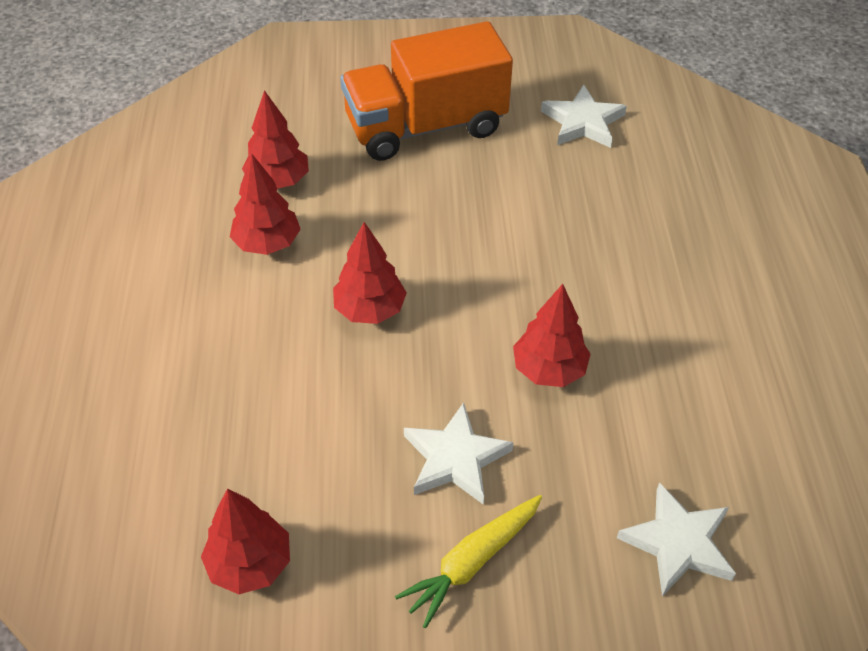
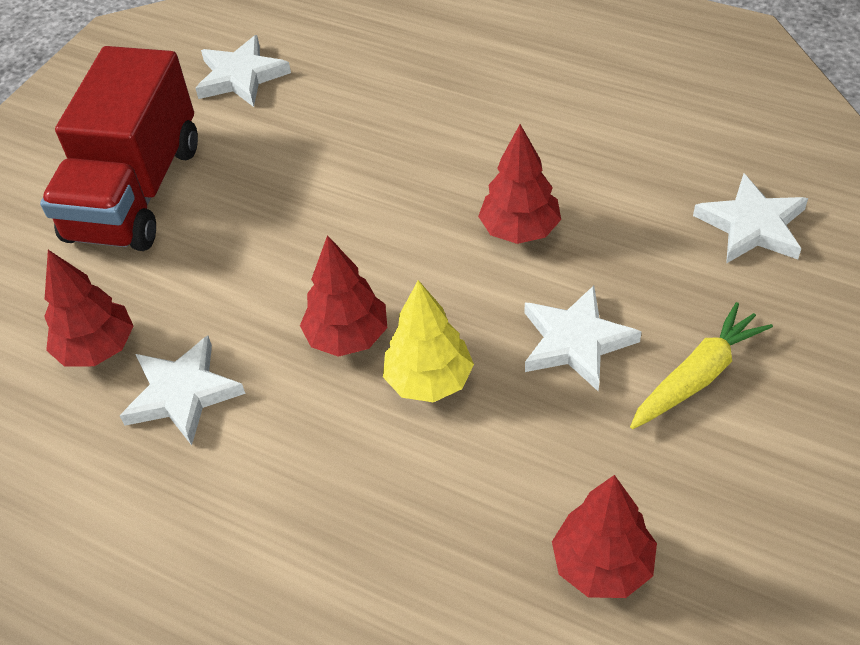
camera: 55 degrees left, 0 degrees up
red tree [230,154,301,255] -> white star [120,335,246,445]
orange truck [340,21,513,161] -> red truck [40,46,198,251]
yellow carrot [395,495,542,628] -> yellow carrot turned 120 degrees counterclockwise [630,302,773,429]
none -> yellow tree [383,280,474,402]

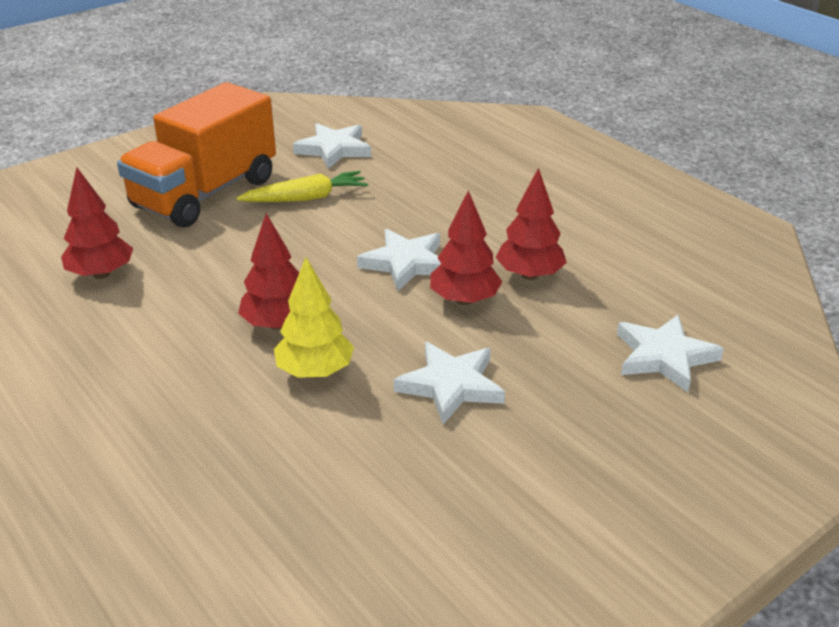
camera: 20 degrees right, 15 degrees down
red truck [40,46,198,251] -> orange truck [117,82,276,228]
white star [120,335,246,445] -> white star moved to [357,229,441,291]
red tree [552,475,657,598] -> red tree moved to [496,168,567,280]
yellow carrot [630,302,773,429] -> yellow carrot moved to [236,171,368,202]

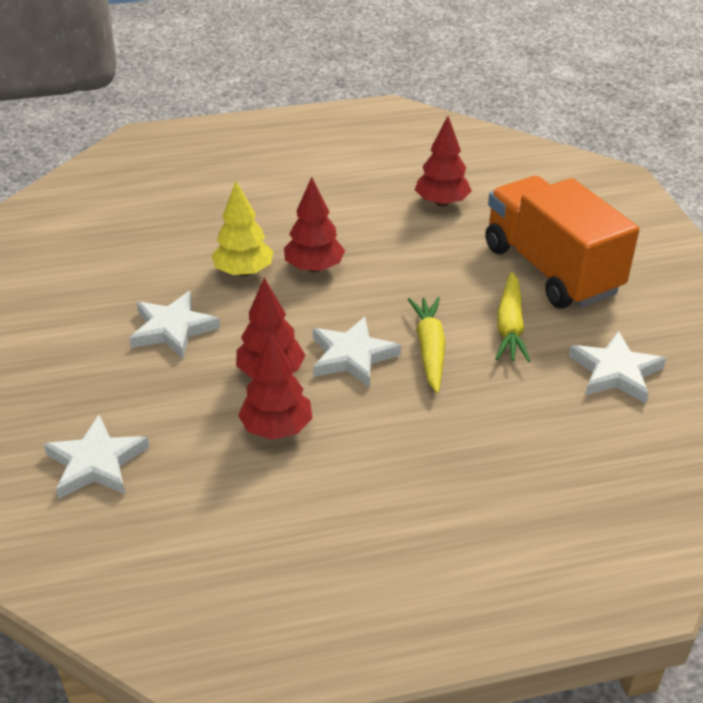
camera: 115 degrees right, 5 degrees up
none -> yellow carrot [408,297,446,393]

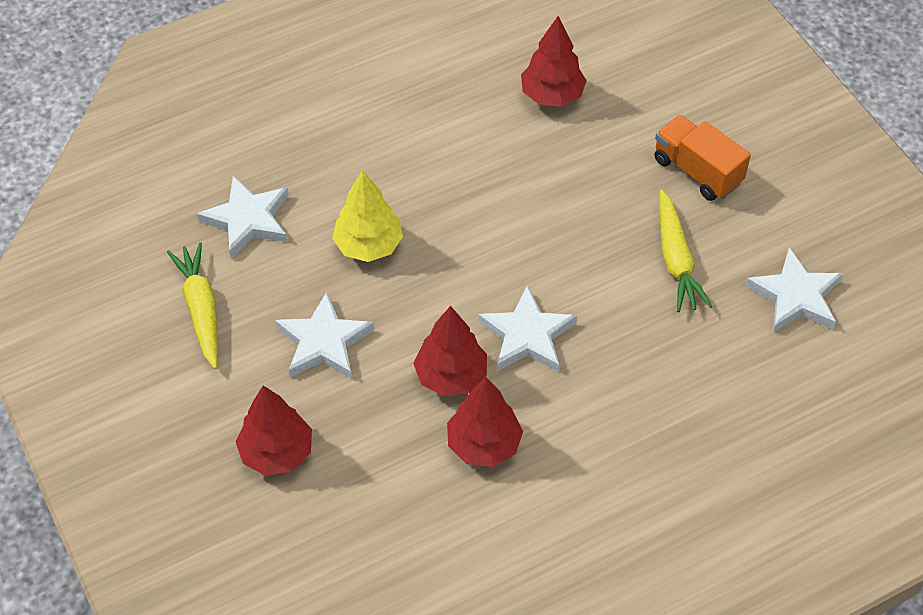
camera: 15 degrees left, 15 degrees up
white star [43,415,149,499] -> white star moved to [197,176,289,258]
red tree [284,177,345,272] -> red tree moved to [235,386,312,476]
yellow carrot [408,297,446,393] -> yellow carrot moved to [167,242,218,369]
orange truck [485,176,639,309] -> orange truck [654,115,751,201], size x0.54

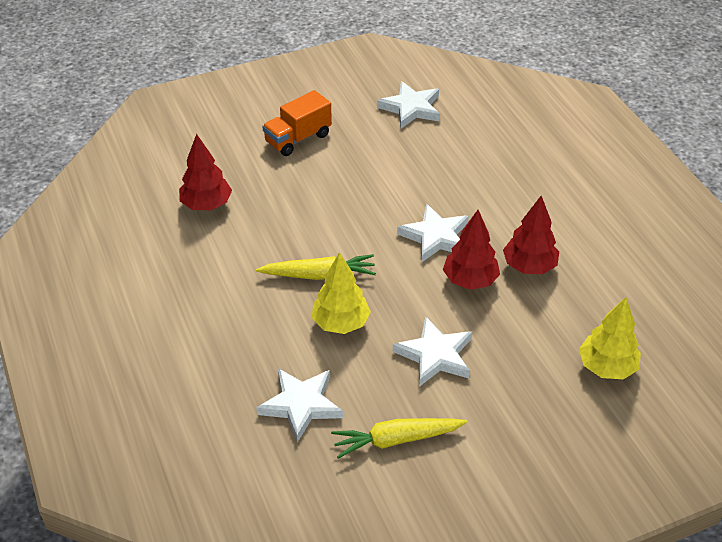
camera: 85 degrees left, 10 degrees down
red tree [235,386,312,476] -> none
yellow carrot [659,190,712,312] -> yellow carrot moved to [256,254,376,280]
none -> yellow tree [579,297,641,379]

